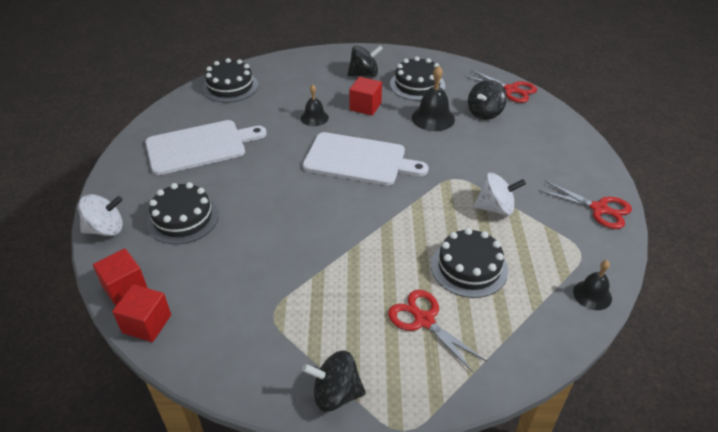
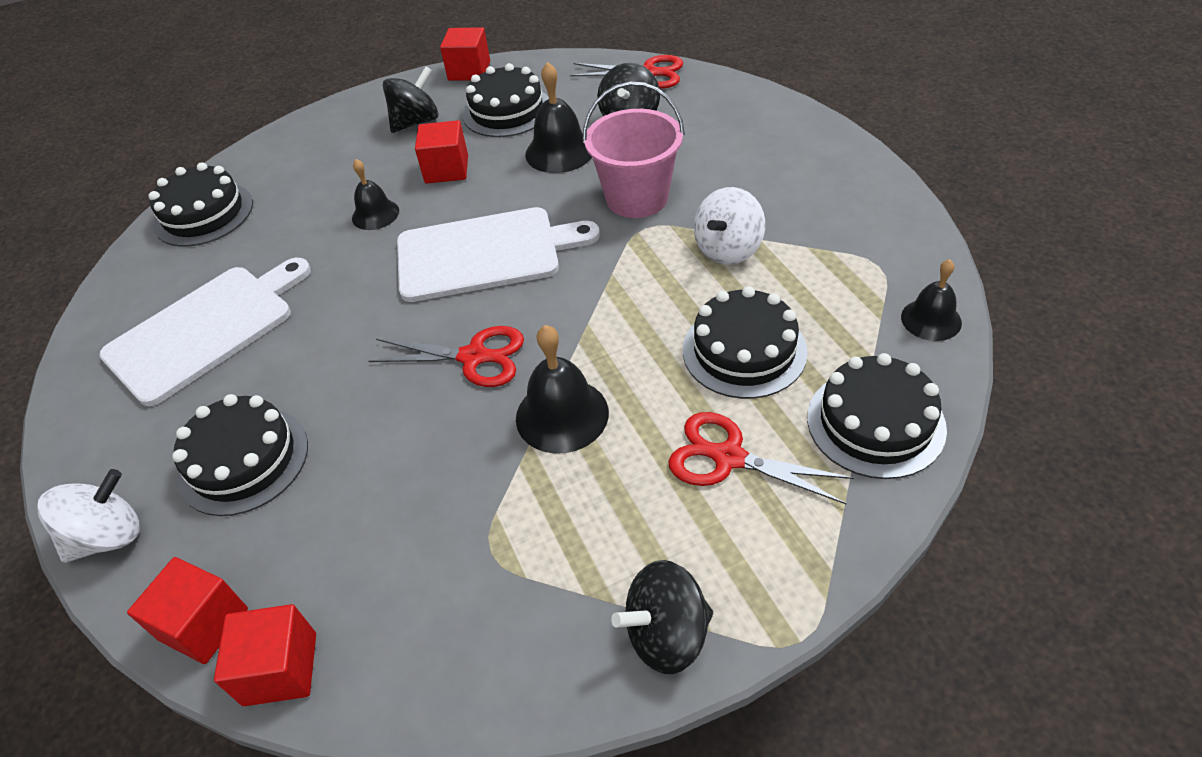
camera: 20 degrees left, 5 degrees up
white spinning top [474,173,526,216] -> white spinning top turned 150 degrees clockwise [694,187,765,265]
red scissors [538,180,632,229] -> red scissors moved to [369,326,524,387]
none -> red cube [440,27,490,81]
none -> black bell [516,325,609,454]
none -> pink bucket [583,81,685,218]
none -> black cake [807,353,947,479]

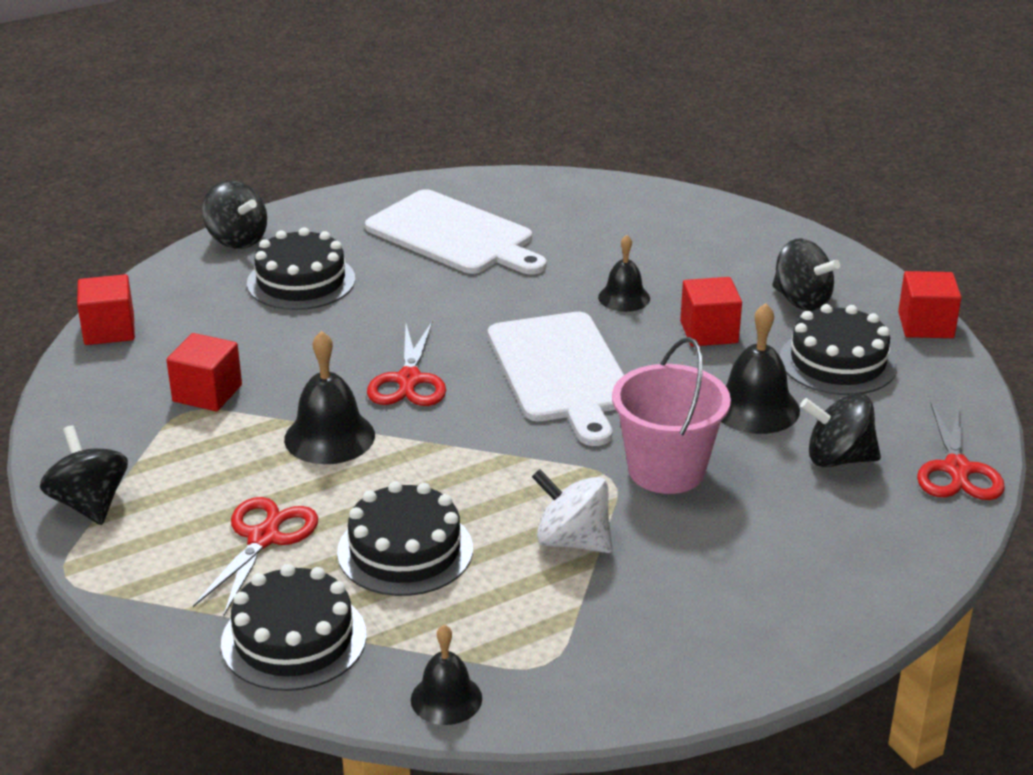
camera: 80 degrees right, 15 degrees down
white spinning top [37,469,139,563] -> black spinning top [202,180,267,249]
red cube [127,557,248,664] -> red cube moved to [167,333,242,411]
black cake [149,162,253,247] -> none

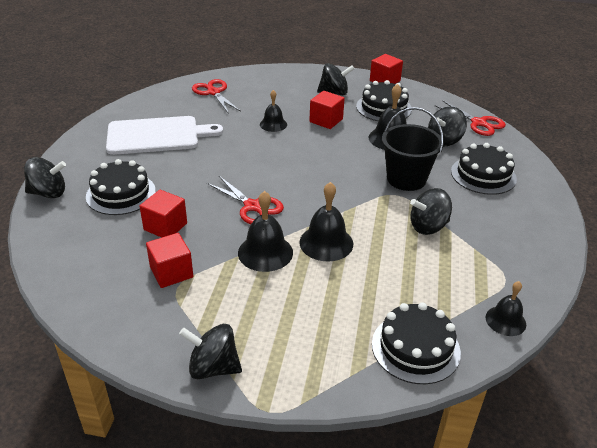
camera: 50 degrees left, 5 degrees up
red cube [77,274,135,345] -> red cube moved to [140,190,187,238]
red scissors [193,497,318,615] -> red scissors moved to [192,79,240,114]
black cake [337,481,473,596] -> black cake moved to [451,143,517,195]
white cutting board [488,312,624,446] -> none
white spinning top [532,469,612,553] -> black spinning top [410,188,452,235]
pink bucket [612,337,731,494] -> black bucket [382,107,444,191]
none -> black bell [299,182,353,262]

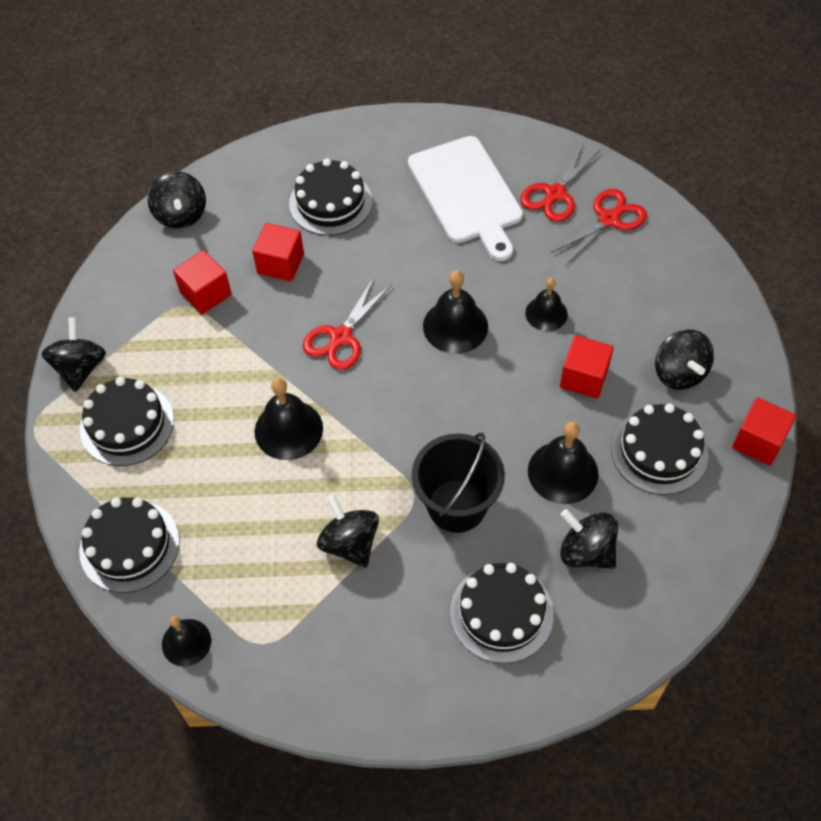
camera: 80 degrees right, 20 degrees up
black spinning top [24,157,66,198] -> black spinning top moved to [147,171,206,229]
black bell [238,191,293,272] -> black bell moved to [423,270,488,354]
red scissors [434,100,506,136] -> red scissors moved to [520,144,600,222]
none -> black cake [80,377,174,466]

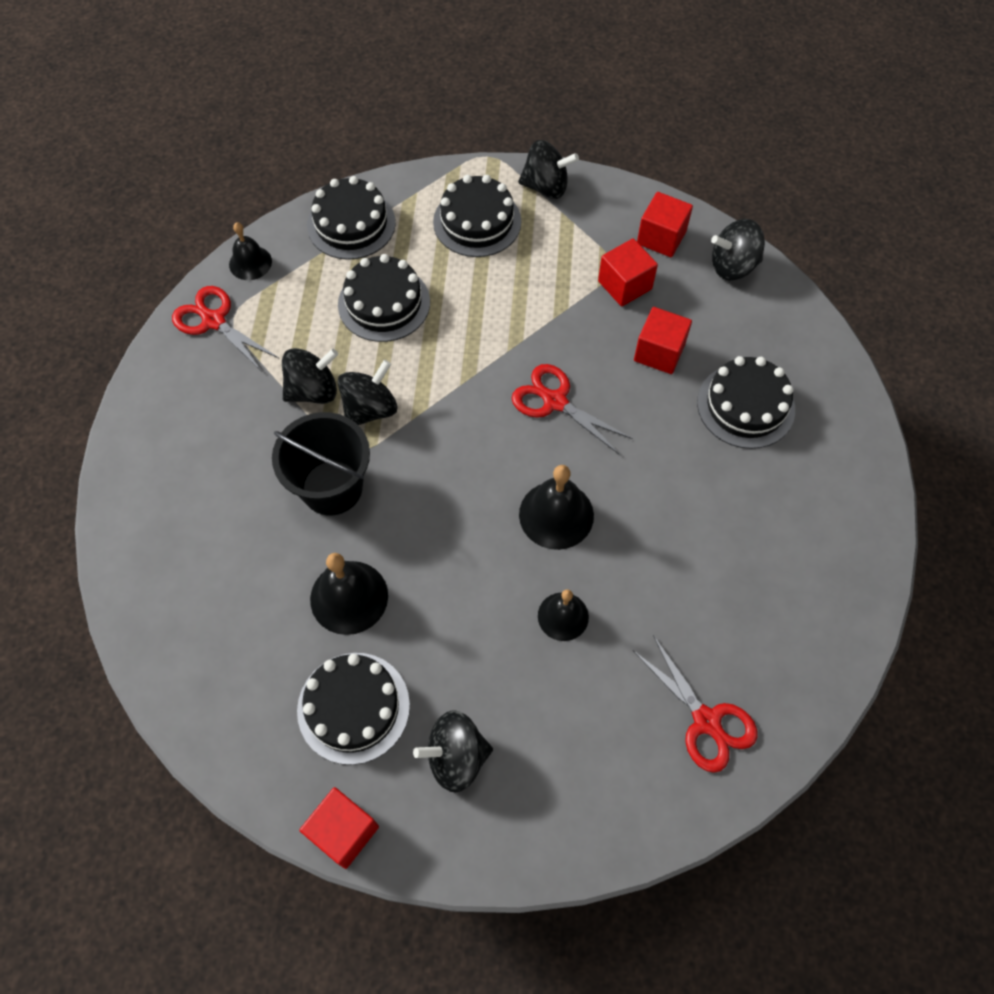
camera: 95 degrees right, 5 degrees up
black bell [255,378,323,460] -> none
white cutting board [408,136,523,261] -> none
black cake [450,563,554,664] -> black cake moved to [338,254,430,342]
red scissors [520,144,600,222] -> red scissors moved to [172,286,279,370]
red cube [560,335,614,399] -> red cube moved to [637,192,693,257]
black spinning top [560,509,618,569] -> black spinning top moved to [338,360,398,425]

